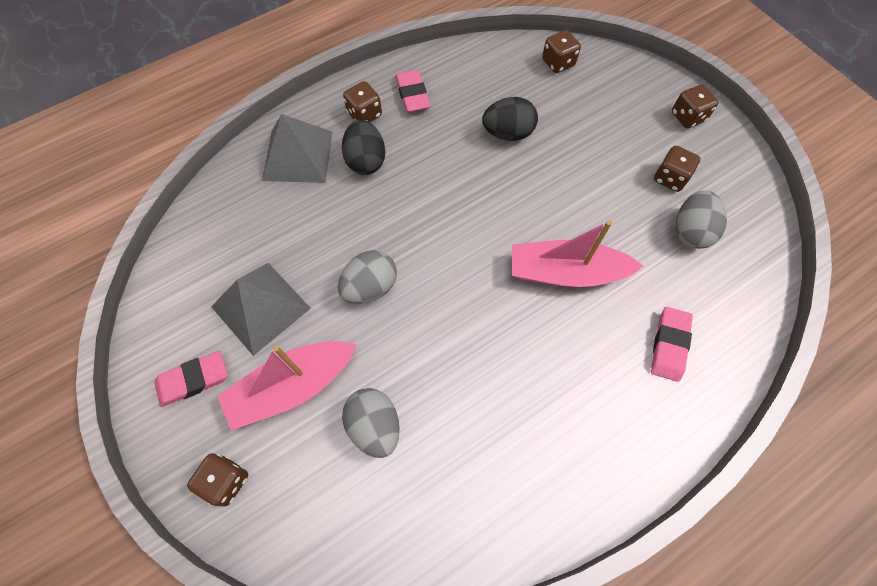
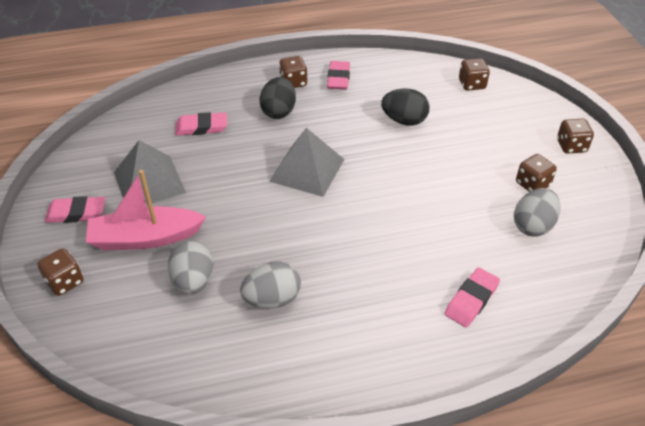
camera: 20 degrees right, 20 degrees down
grey pyramid [262,114,333,183] -> grey pyramid moved to [269,128,344,197]
grey egg [338,250,397,304] -> grey egg moved to [240,262,301,309]
pink boat [512,220,643,287] -> none
none -> pink eraser [175,112,227,136]

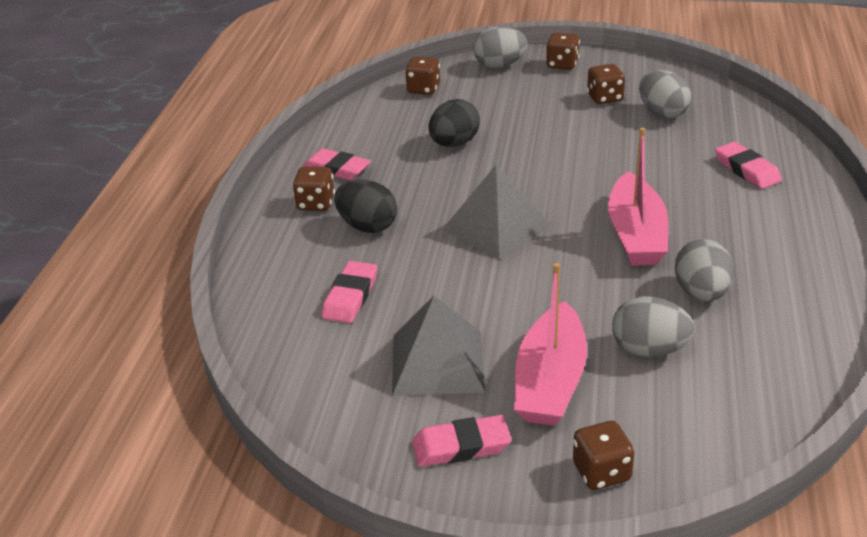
camera: 65 degrees left, 10 degrees down
pink eraser [45,196,105,223] -> pink eraser turned 60 degrees clockwise [412,415,511,467]
none -> grey egg [474,26,527,68]
none -> pink boat [608,128,669,266]

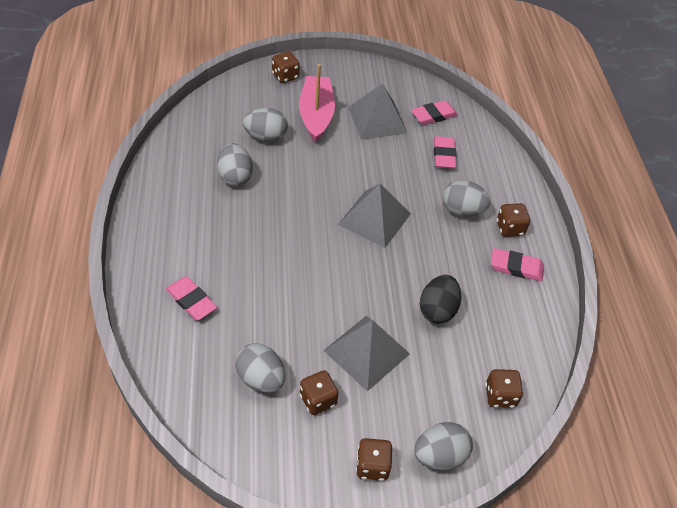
camera: 160 degrees right, 15 degrees up
black egg [334,180,397,233] -> grey egg [443,180,491,217]
pink eraser [412,415,511,467] -> pink eraser moved to [411,100,458,125]
pink boat [608,128,669,266] -> none
none -> grey pyramid [323,316,410,392]

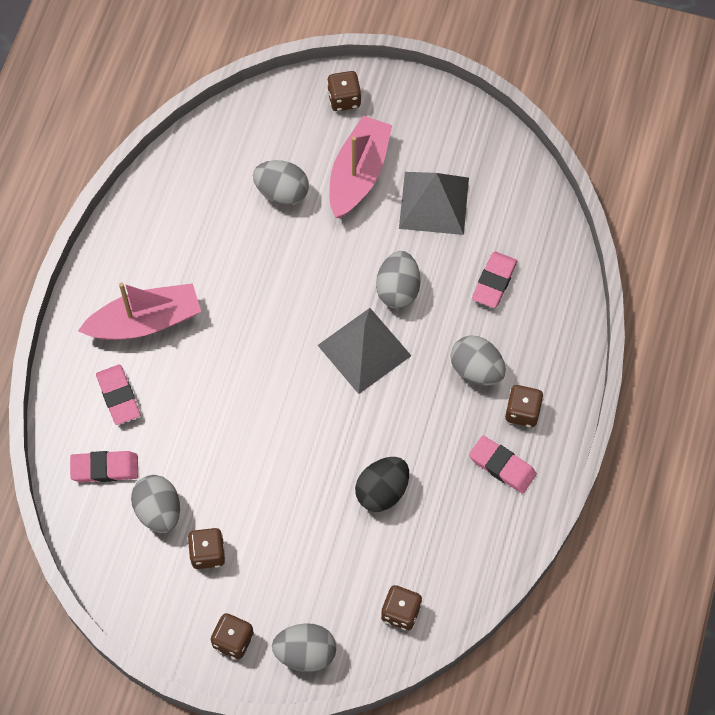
camera: 25 degrees right, 15 degrees up
grey egg [217,143,253,186] -> grey egg moved to [376,251,420,309]
grey pyramid [323,316,410,392] -> none
pink eraser [411,100,458,125] -> pink eraser moved to [70,451,138,482]
none -> pink boat [78,282,201,340]

